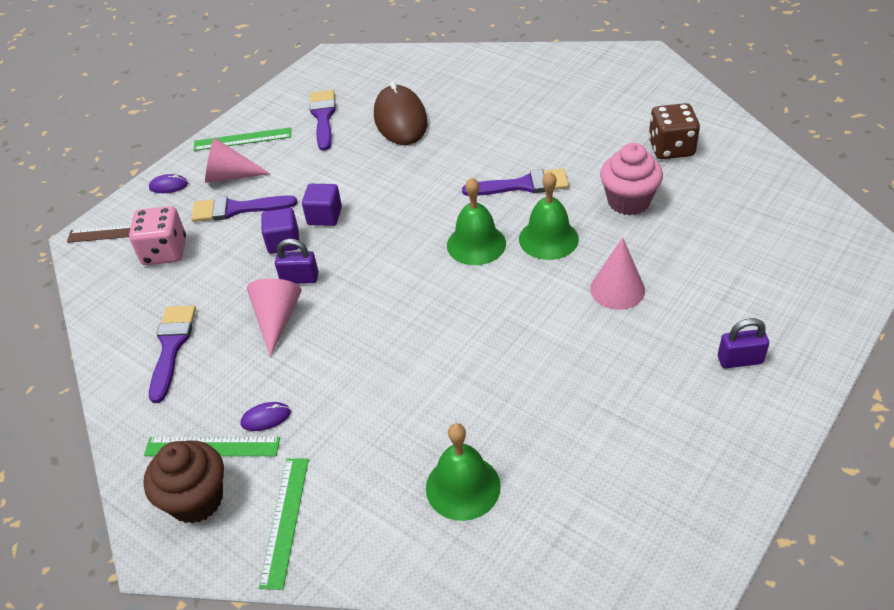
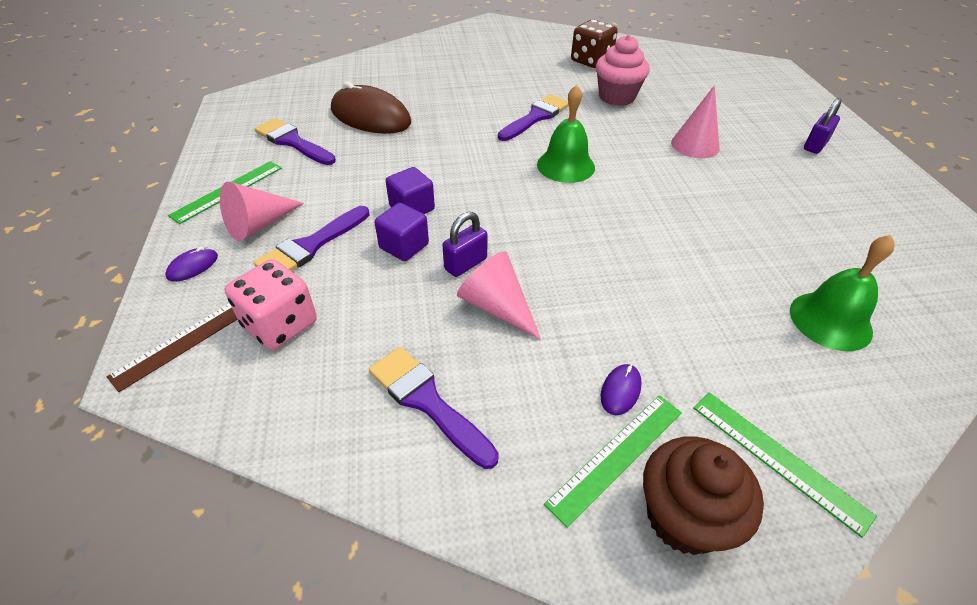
camera: 50 degrees left, 0 degrees up
green bell [519,171,579,260] -> none

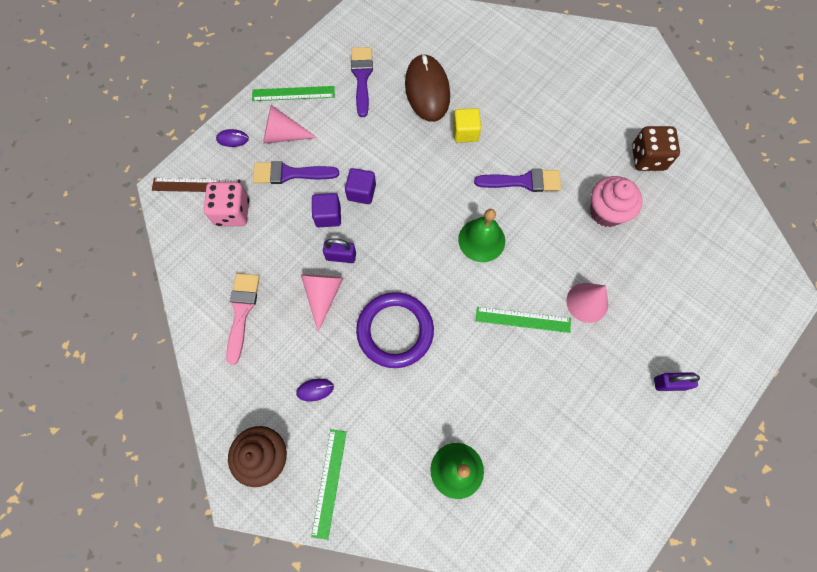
camera: 50 degrees right, 25 degrees up
purple brush [369,347,499,469] -> pink brush [226,273,260,365]
green ruler [544,395,682,528] -> green ruler moved to [476,307,571,333]
none -> purple ring [356,292,434,368]
none -> yellow cube [453,108,481,143]

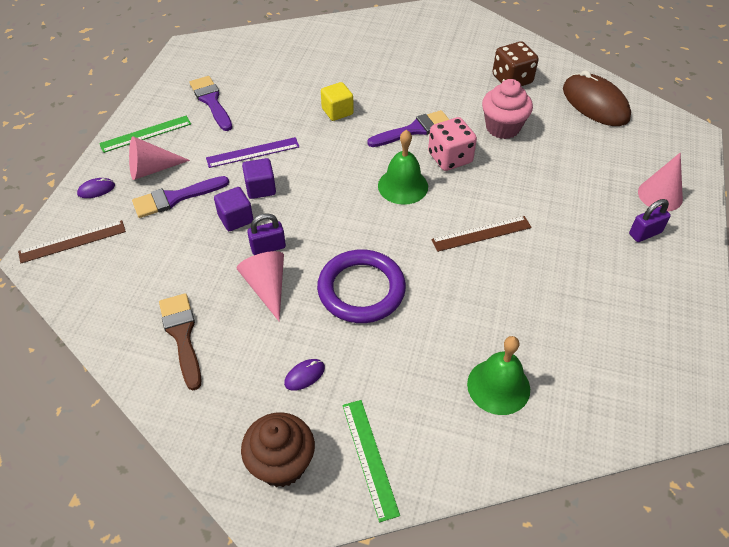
camera: 25 degrees left, 20 degrees down
pink dice [204,182,249,226] -> pink dice moved to [428,117,477,171]
pink brush [226,273,260,365] -> brown brush [159,293,201,390]
brown mouse [405,54,450,122] -> brown mouse moved to [563,70,631,126]
green ruler [476,307,571,333] -> brown ruler [431,216,532,252]
pink cone [566,283,608,323] -> pink cone moved to [638,152,683,211]
none -> purple ruler [206,137,300,168]

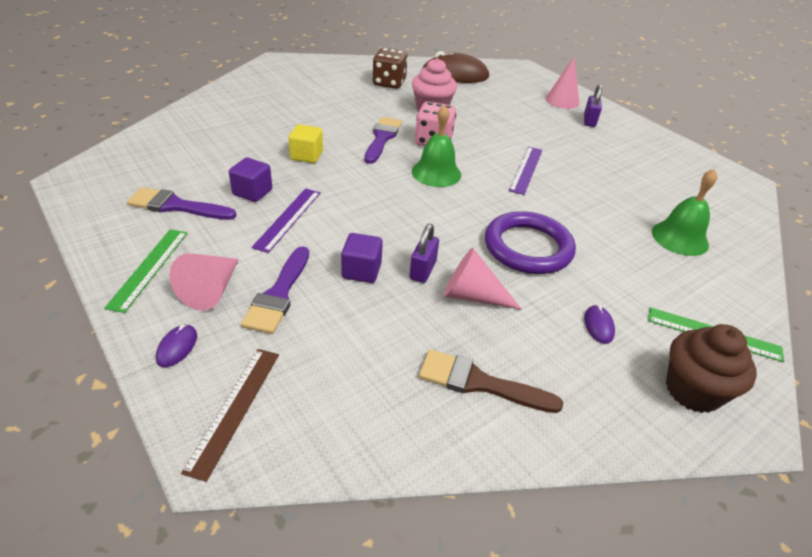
camera: 55 degrees left, 10 degrees down
purple cube [242,158,276,199] -> purple cube moved to [229,157,272,202]
brown ruler [431,216,532,252] -> purple ruler [509,147,542,195]

